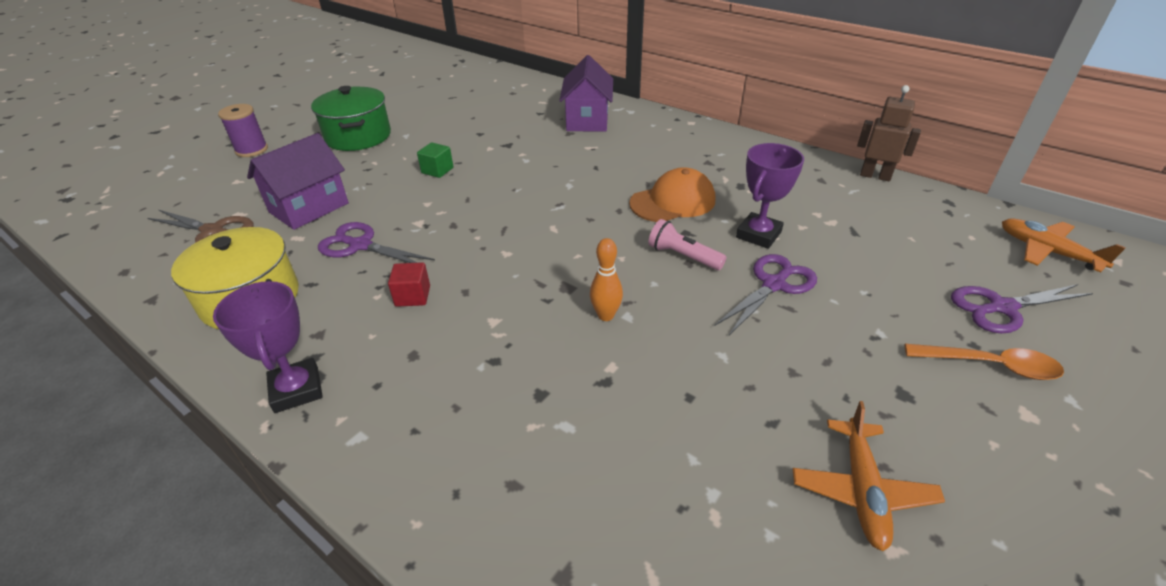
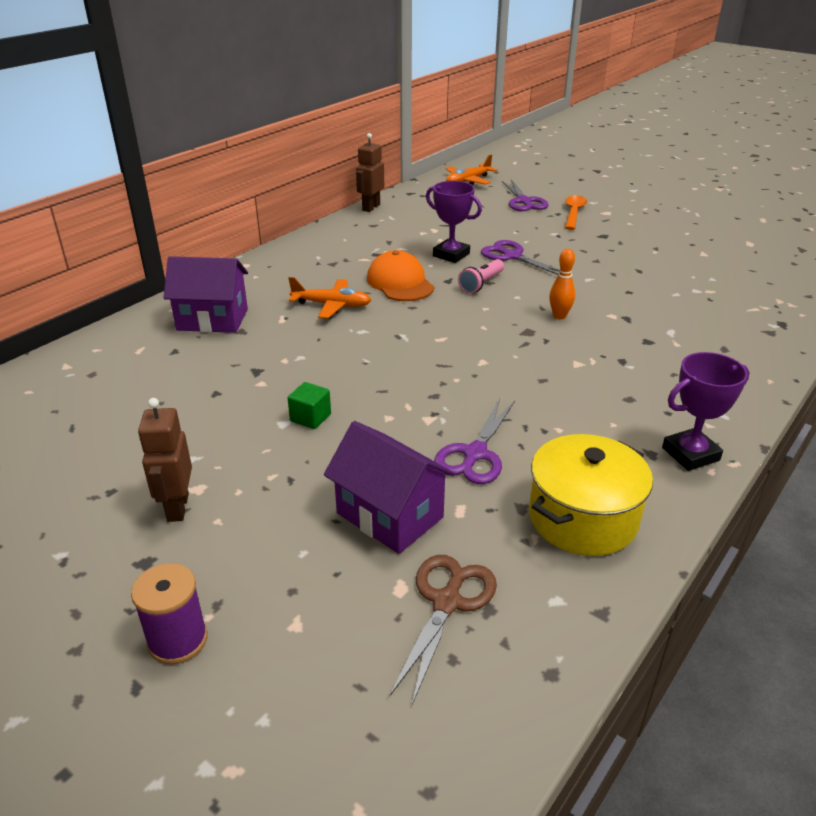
camera: 90 degrees left, 5 degrees down
green pot [311,86,391,151] -> brown robot [138,398,192,522]
red cube [388,262,430,307] -> none
orange plane [792,401,945,551] -> orange plane moved to [289,277,371,319]

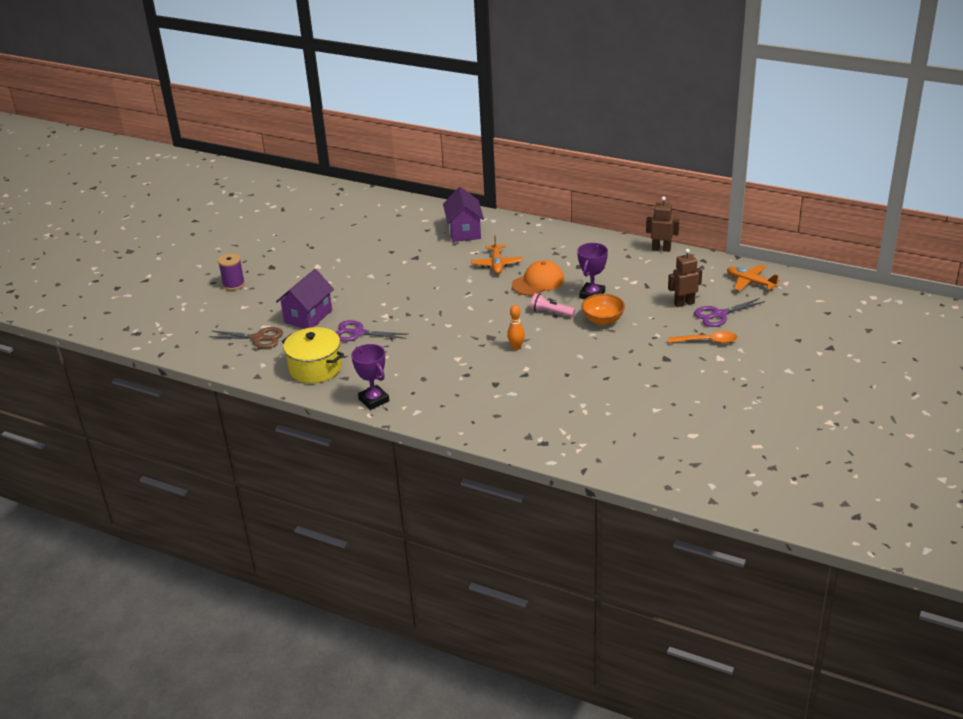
camera: 80 degrees right, 0 degrees up
brown robot [138,398,192,522] -> brown robot moved to [668,249,702,307]
green cube [287,382,331,429] -> none
purple scissors [481,240,560,275] -> orange bowl [581,294,625,325]

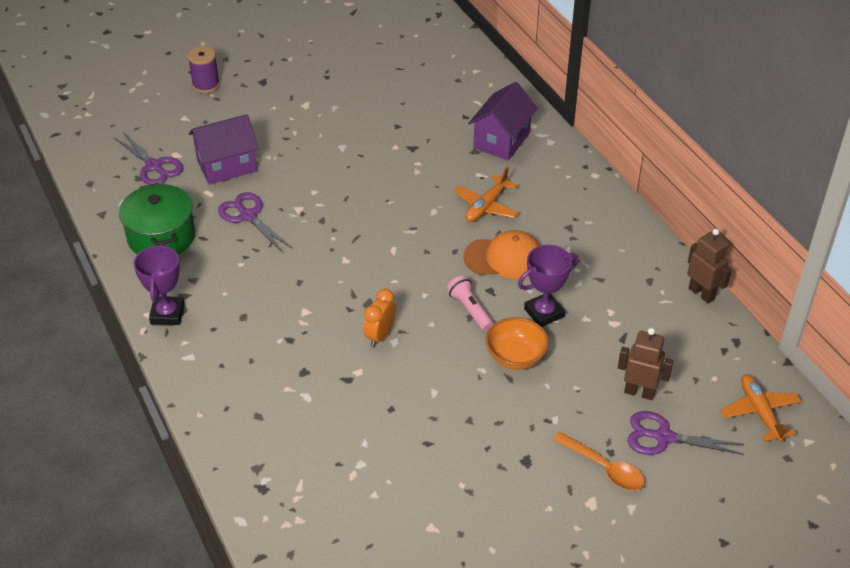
camera: 35 degrees right, 10 degrees up
brown scissors [208,327,283,348] -> purple scissors [114,132,183,185]
yellow pot [281,327,344,383] -> green pot [119,183,195,255]
orange bowling pin [507,305,525,350] -> orange clock [363,289,396,347]

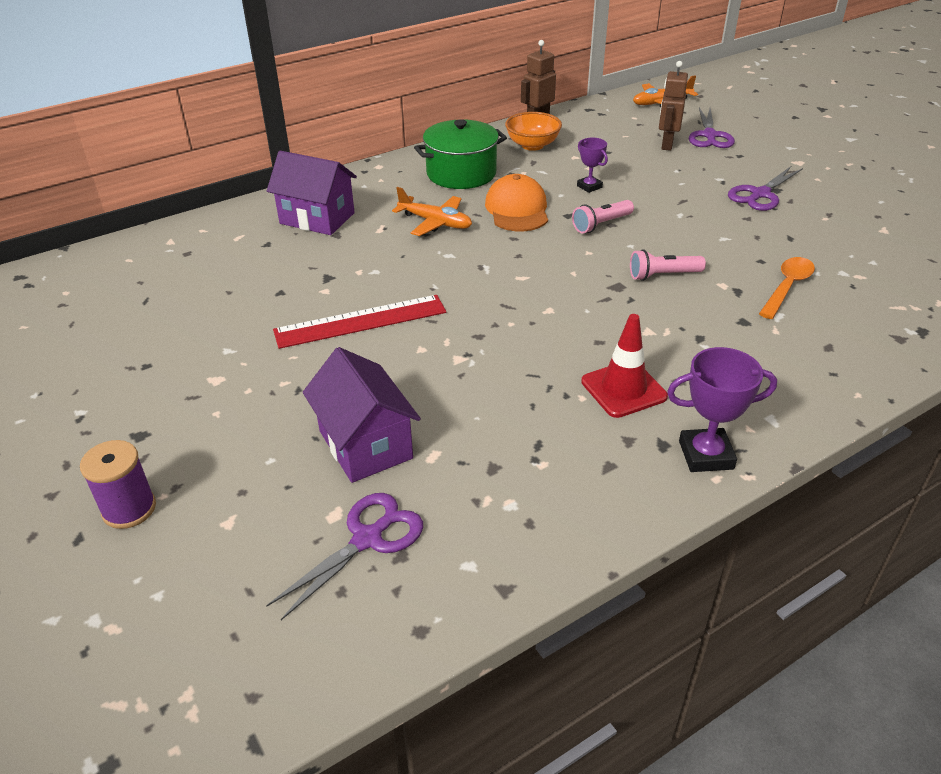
camera: 95 degrees left, 5 degrees down
green pot [119,183,195,255] -> green pot moved to [414,119,507,189]
purple scissors [218,192,293,253] -> purple scissors moved to [728,166,803,211]
orange clock [363,289,396,347] -> pink flashlight [630,249,706,281]
orange bowl [485,317,549,370] -> orange bowl moved to [505,112,562,151]
purple trophy [518,245,578,327] -> purple trophy [577,138,608,193], size x0.62
orange spoon [553,432,645,491] -> orange spoon moved to [759,257,815,319]
none -> red ruler [273,295,446,349]
none -> red traffic cone [581,314,668,418]

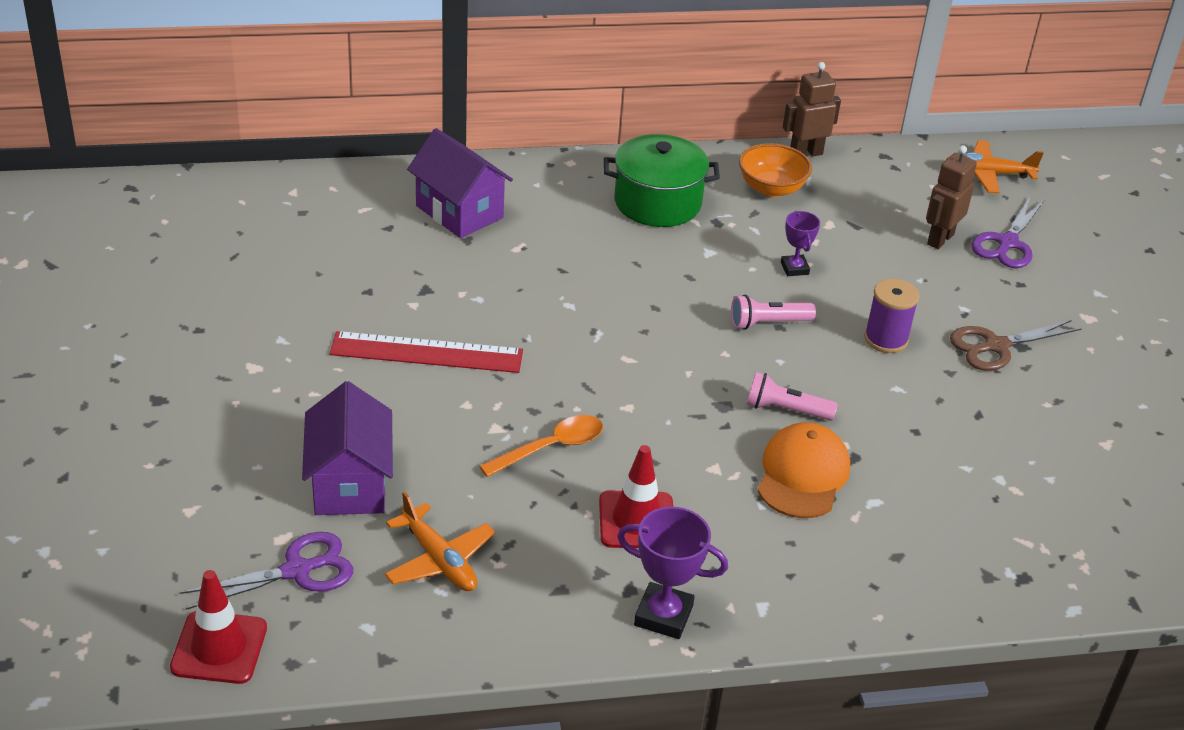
camera: 20 degrees right, 0 degrees up
purple spool [80,440,156,529] -> purple spool moved to [864,278,919,353]
orange plane [392,187,472,236] -> orange plane moved to [384,492,495,591]
orange cap [485,174,548,232] -> orange cap moved to [758,422,850,518]
purple scissors [728,166,803,211] -> brown scissors [950,320,1082,371]
orange spoon [759,257,815,319] -> orange spoon moved to [479,415,603,477]
none -> red traffic cone [170,570,267,684]

